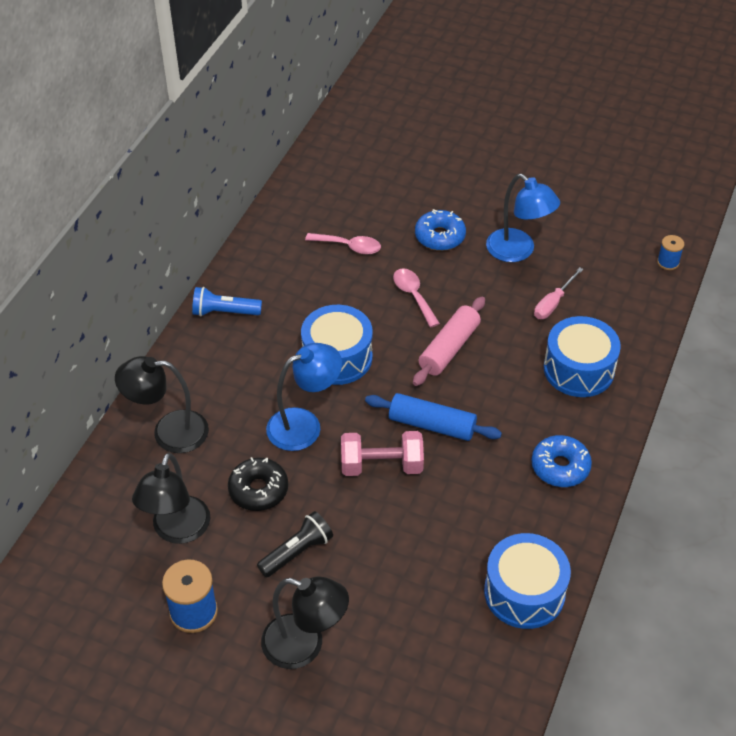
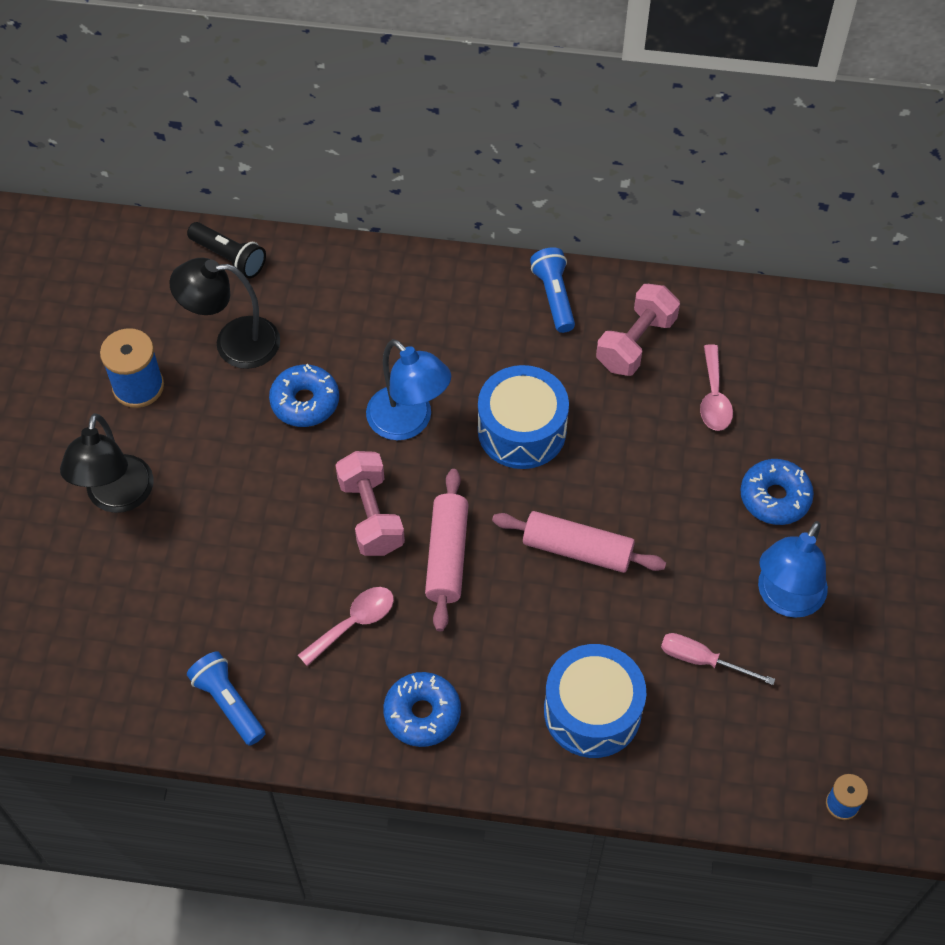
camera: 75 degrees right, 10 degrees up
black lamp [115,356,209,453] -> none
black donut [228,457,288,511] -> blue donut [269,364,339,427]
black flashlight [257,511,333,577] -> black flashlight moved to [187,222,266,279]
blue rolling pin [365,393,502,441] -> pink rolling pin [425,469,469,631]
pink spoon [393,268,440,328] -> pink spoon moved to [298,587,394,666]
blue drum [484,533,571,629] -> blue flashlight [187,651,265,746]
none -> pink dumbbell [596,284,680,376]

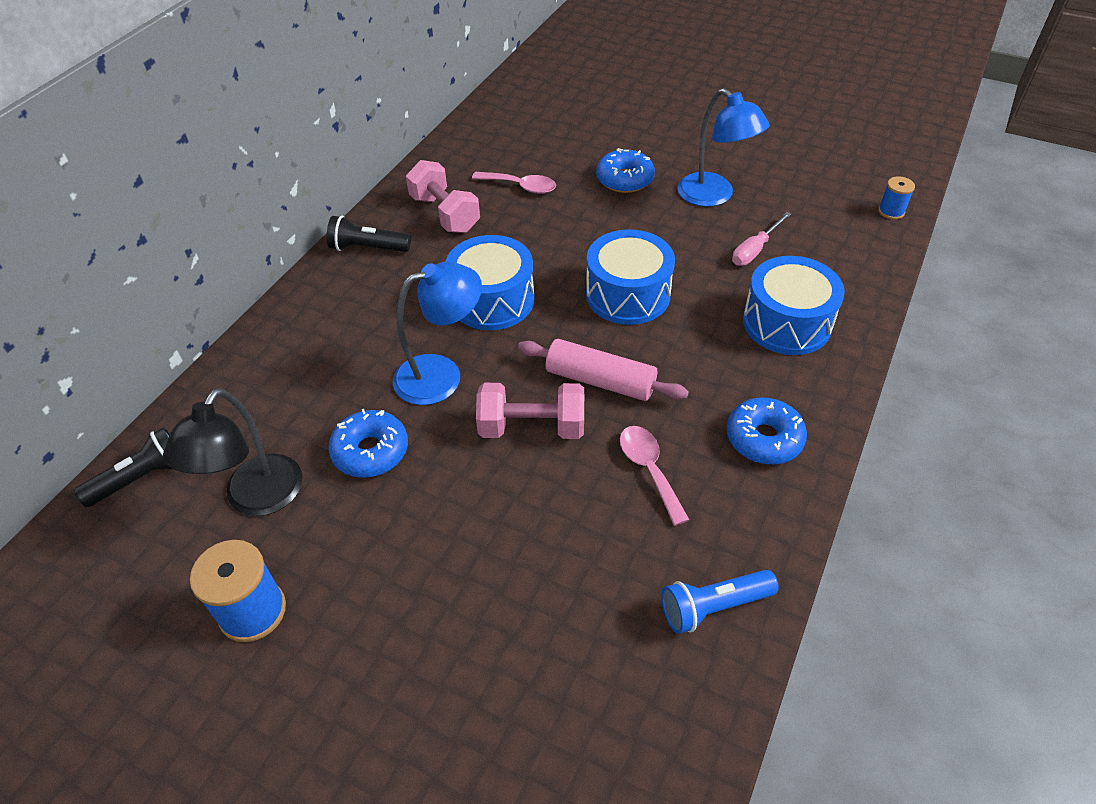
camera: 70 degrees left, 10 degrees down
black lamp [60,413,154,513] -> none
pink rolling pin [492,511,666,573] -> blue drum [586,229,675,325]
blue flashlight [530,247,575,333] -> black flashlight [327,216,411,252]

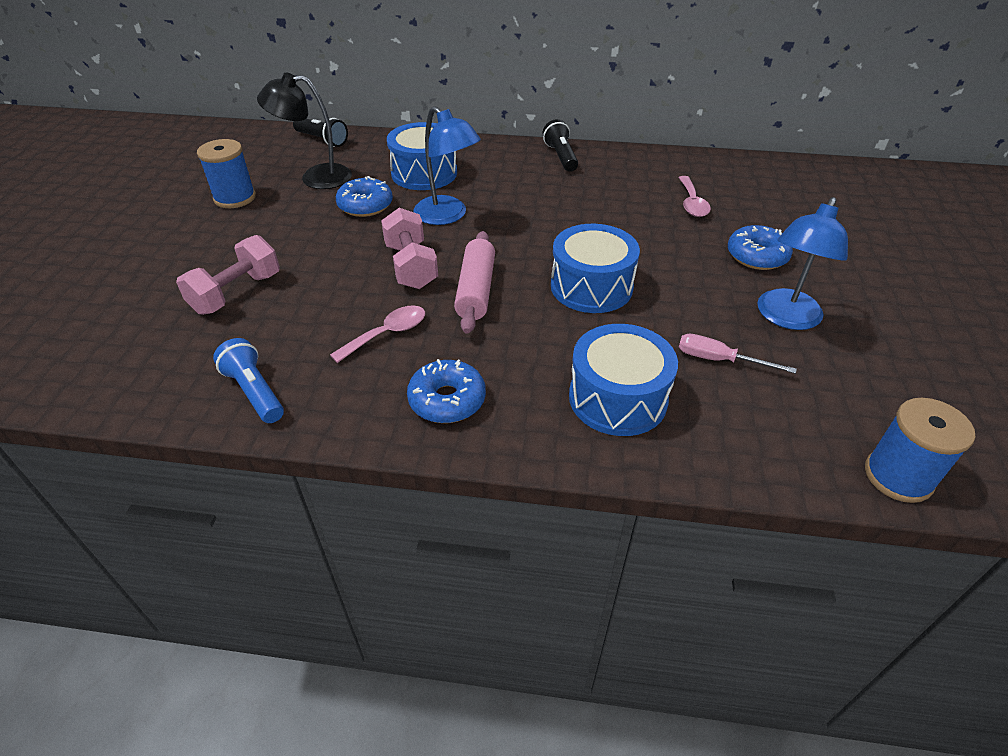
camera: 70 degrees right, 5 degrees down
pink dumbbell [406,160,480,233] -> pink dumbbell moved to [176,235,280,315]
blue drum [445,235,534,330] -> blue drum moved to [387,122,457,190]
blue spool [878,176,915,220] -> blue spool [865,398,975,503], size x1.76

